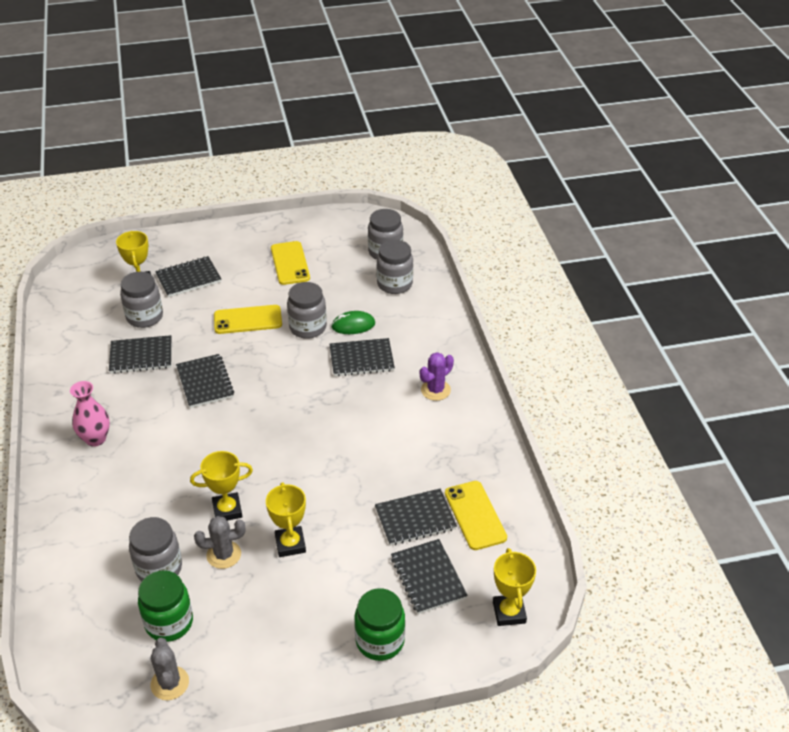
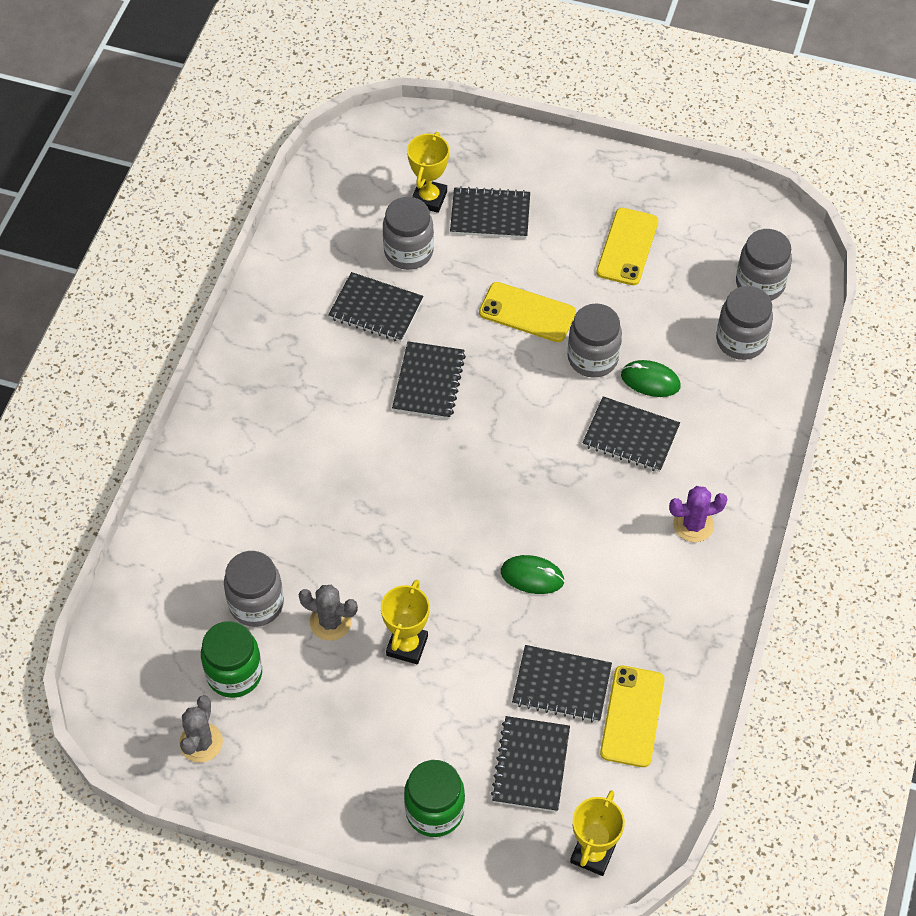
camera: 30 degrees right, 15 degrees up
pink vase [70,381,110,447] -> none
yellow trophy [190,451,253,521] -> none
none -> green mouse [501,555,565,594]

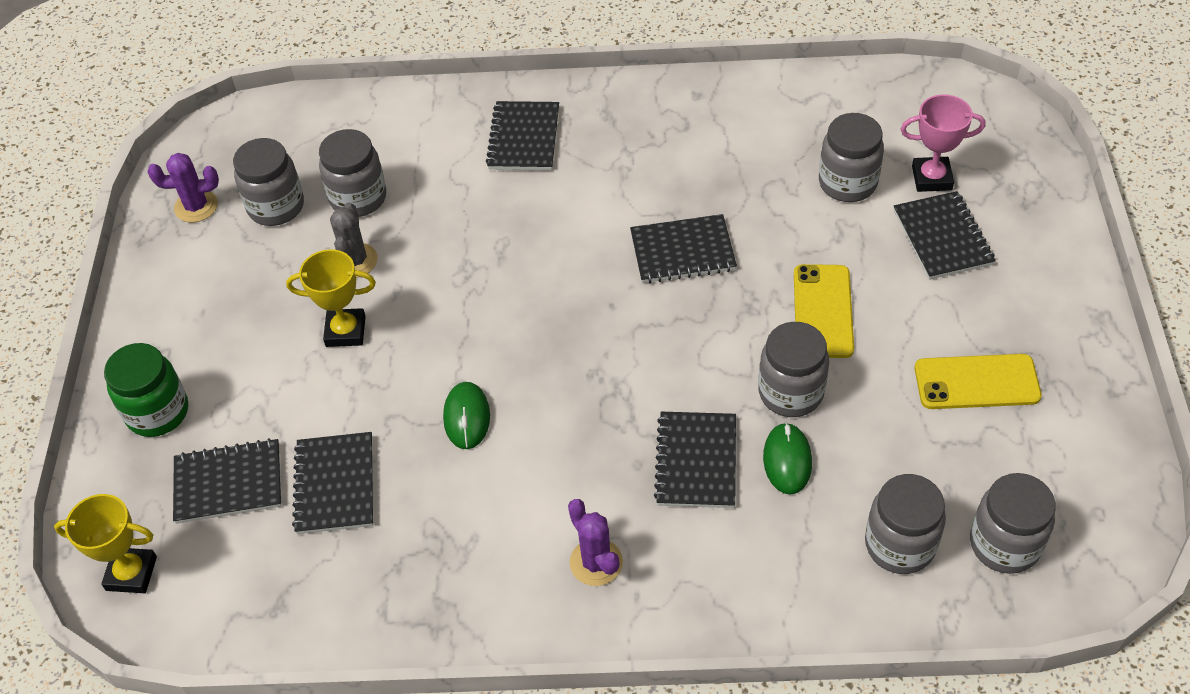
camera: 75 degrees right, 5 degrees down
grey cactus [179,695,223,763] -> purple cactus [148,153,219,222]
green jar [201,621,262,698] -> grey jar [233,138,304,226]
black notebook [328,272,424,342] -> black notebook moved to [486,101,559,170]
yellow trophy [407,132,449,213] -> pink trophy [901,94,985,192]
yellow phone [600,666,665,767] -> none

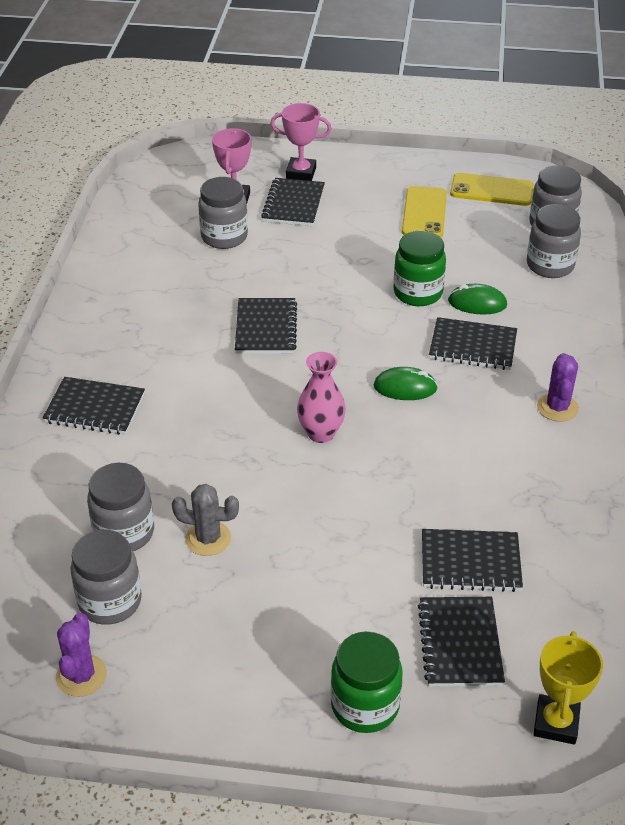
camera: 85 degrees left, 10 degrees down
yellow trophy [286,249,376,347] -> none
green mouse [443,382,490,449] -> green mouse moved to [374,367,438,400]
purple cactus [568,499,623,586] -> purple cactus turned 60 degrees counterclockwise [537,353,579,422]
grey jar [758,322,829,417] -> green jar [394,231,446,306]
yellow phone [794,264,854,358] -> yellow phone moved to [450,173,534,206]
black notebook [894,191,996,280] -> black notebook turned 75 degrees counterclockwise [261,178,325,226]
none -> pink trophy [270,103,331,181]
none -> pink vase [297,352,346,443]

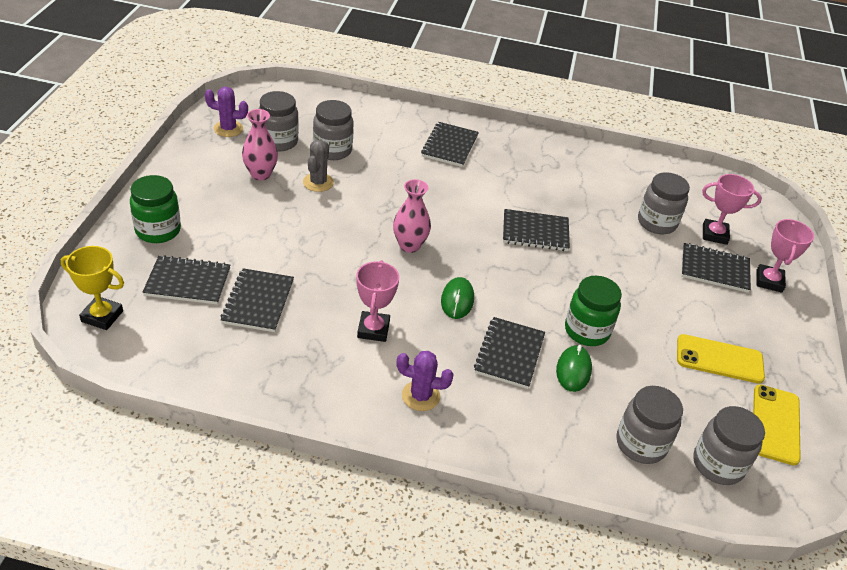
camera: 90 degrees right, 0 degrees up
none -> pink vase [242,109,278,180]
none -> pink trophy [356,260,399,342]

